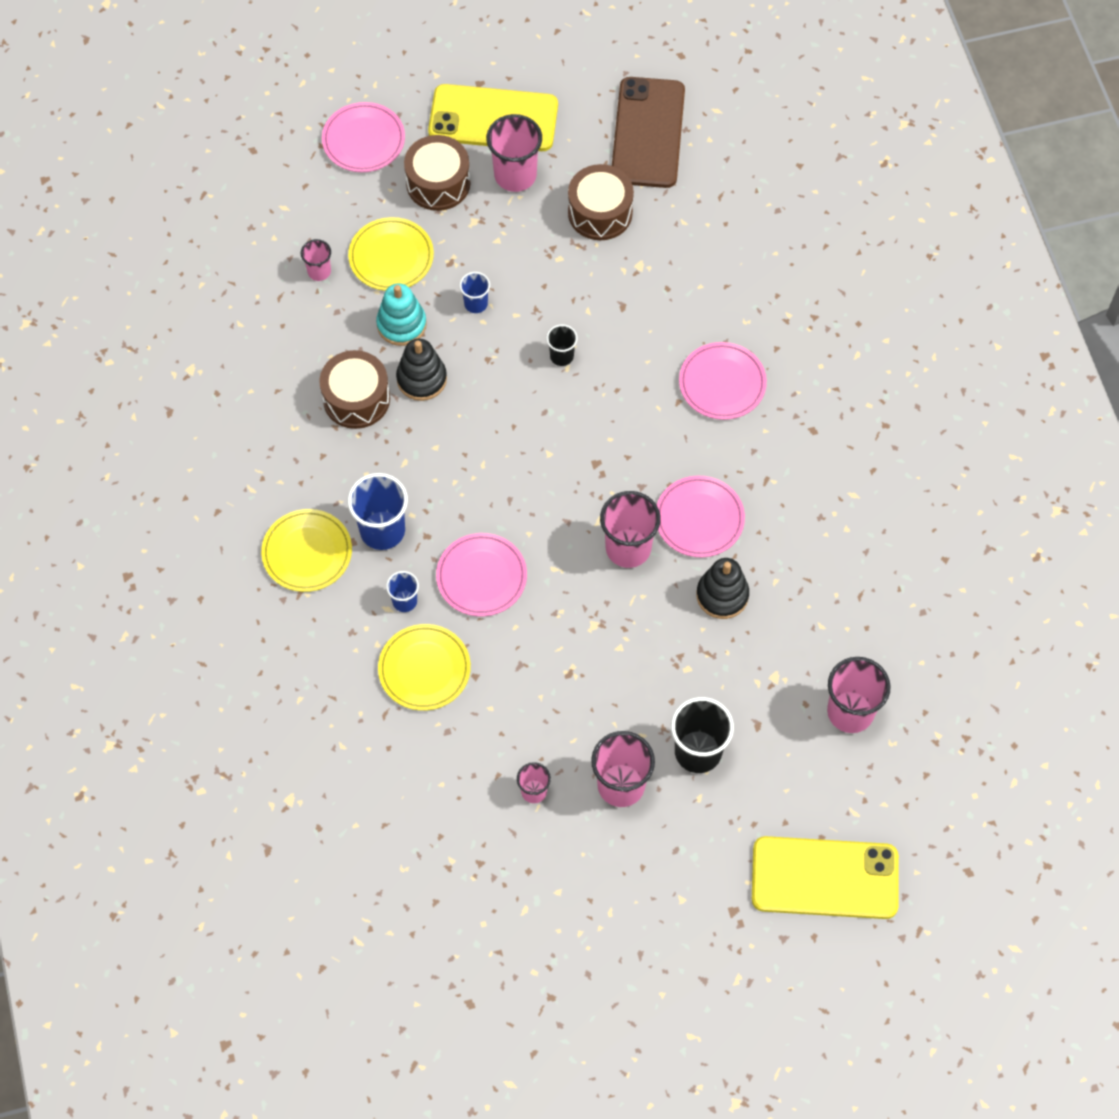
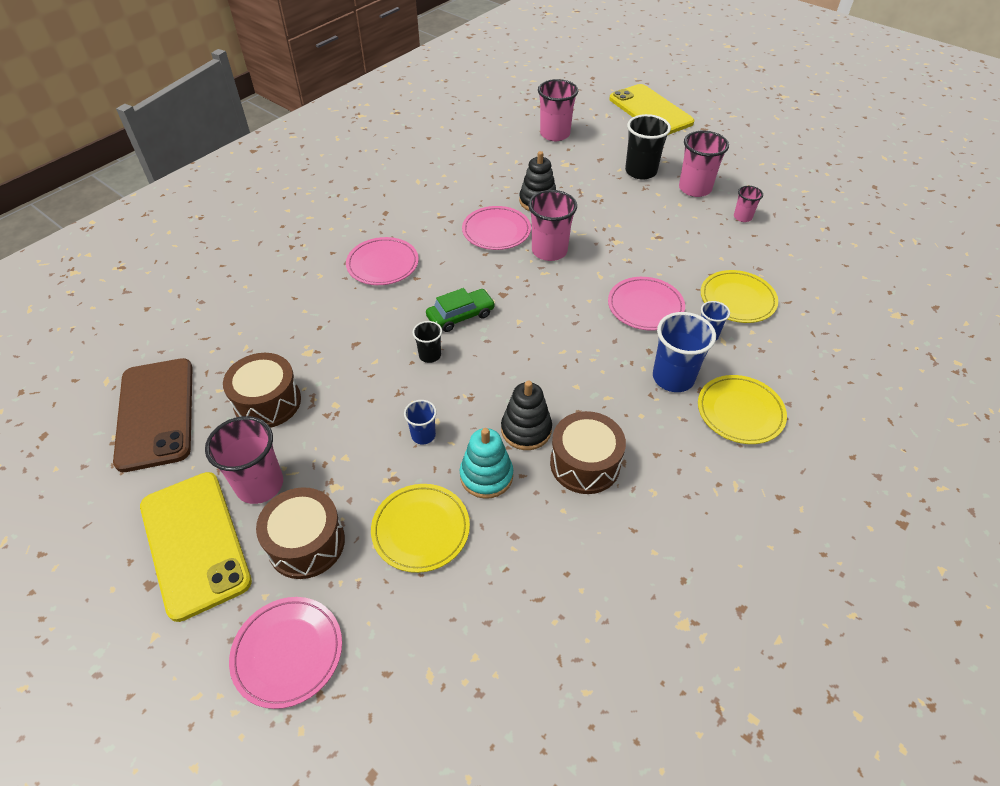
camera: 125 degrees left, 15 degrees down
pink cup [301,239,331,281] -> none
brown phone [612,77,685,188] -> brown phone turned 75 degrees counterclockwise [113,358,193,472]
none -> green car [426,288,495,332]

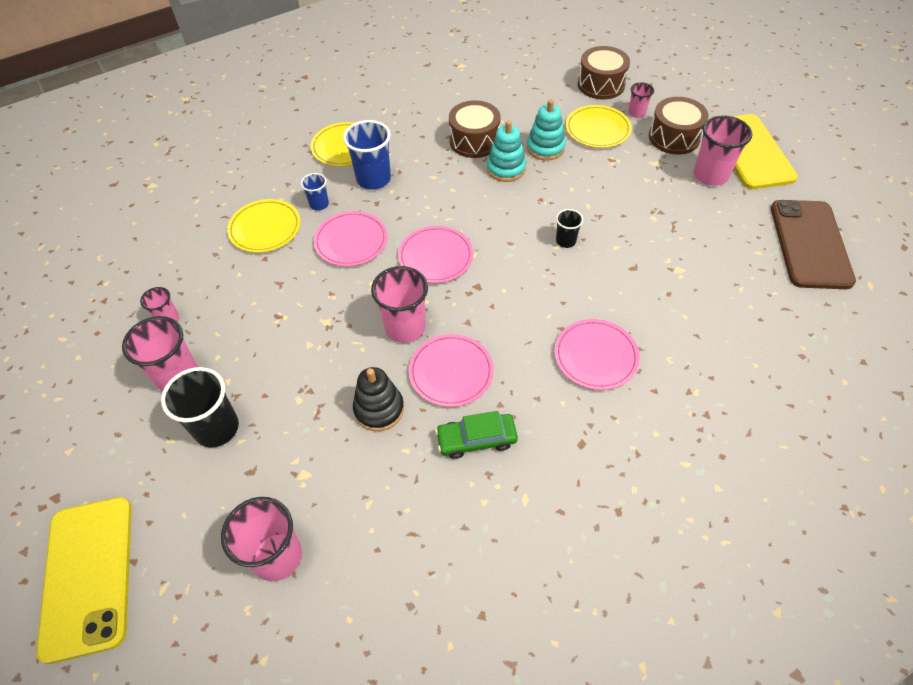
camera: 160 degrees left, 5 degrees up
brown drum [223,353,301,428] -> brown drum moved to [578,46,630,99]
pink plate [229,597,342,709] -> pink plate moved to [398,226,473,283]
blue cup [404,400,437,444] -> none
green car [426,288,495,332] -> green car moved to [435,411,518,459]
black stacking toy [501,381,552,450] -> turquoise stacking toy [487,120,526,182]
none -> pink cup [628,82,654,118]

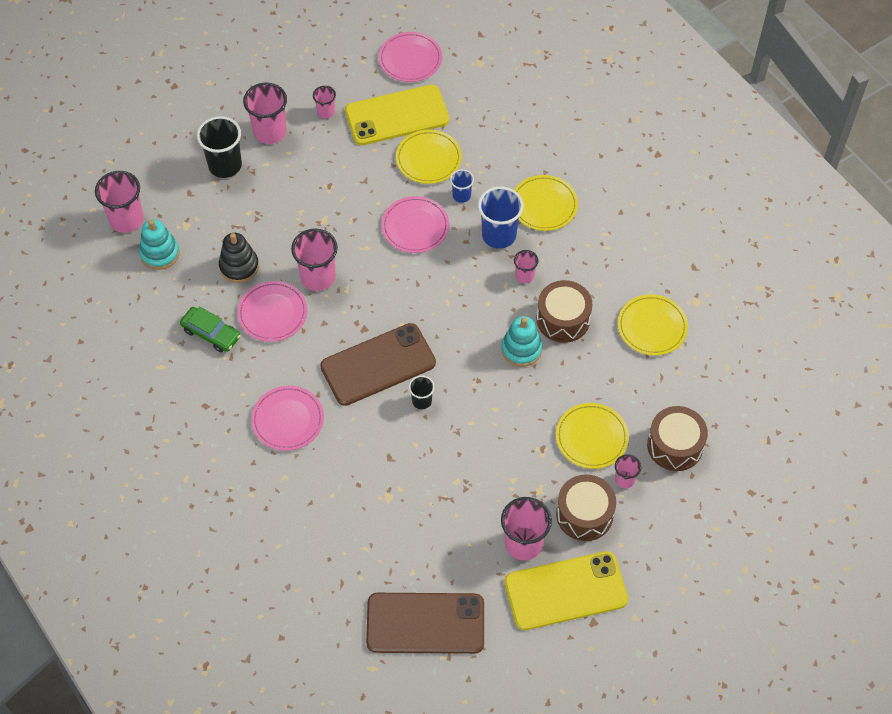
camera: 85 degrees right, 5 degrees up
yellow phone [36,497,132,664] -> yellow phone moved to [345,84,449,145]
pink plate [398,226,473,283] -> pink plate moved to [379,32,442,82]
green car [435,411,518,459] -> green car turned 135 degrees clockwise [180,306,241,352]
turquoise stacking toy [527,99,566,160] -> turquoise stacking toy moved to [139,219,180,270]
none -> brown phone [320,323,436,406]
none -> pink cup [514,250,539,283]
none -> yellow plate [618,294,688,355]

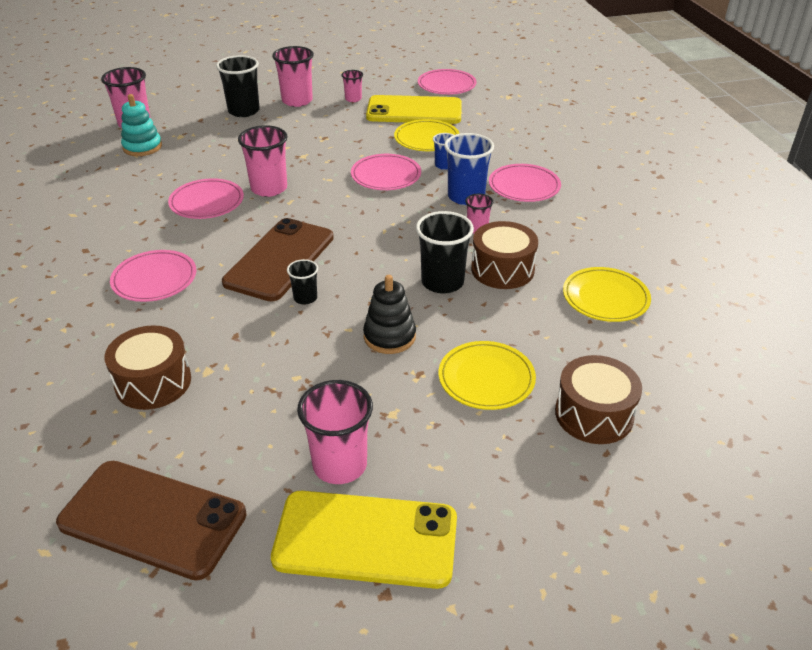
camera: 20 degrees right, 20 degrees down
green car [180,306,241,352] -> none
black stacking toy [219,233,259,283] -> black stacking toy moved to [363,275,416,354]
brown phone [320,323,436,406] -> brown phone turned 60 degrees counterclockwise [222,218,334,301]
turquoise stacking toy [502,316,542,367] -> black cup [416,211,474,294]
yellow plate [514,175,578,231] -> pink plate [489,164,561,202]
brown drum [556,474,616,541] -> brown drum moved to [104,325,191,410]
pink cup [615,454,641,488] -> none

